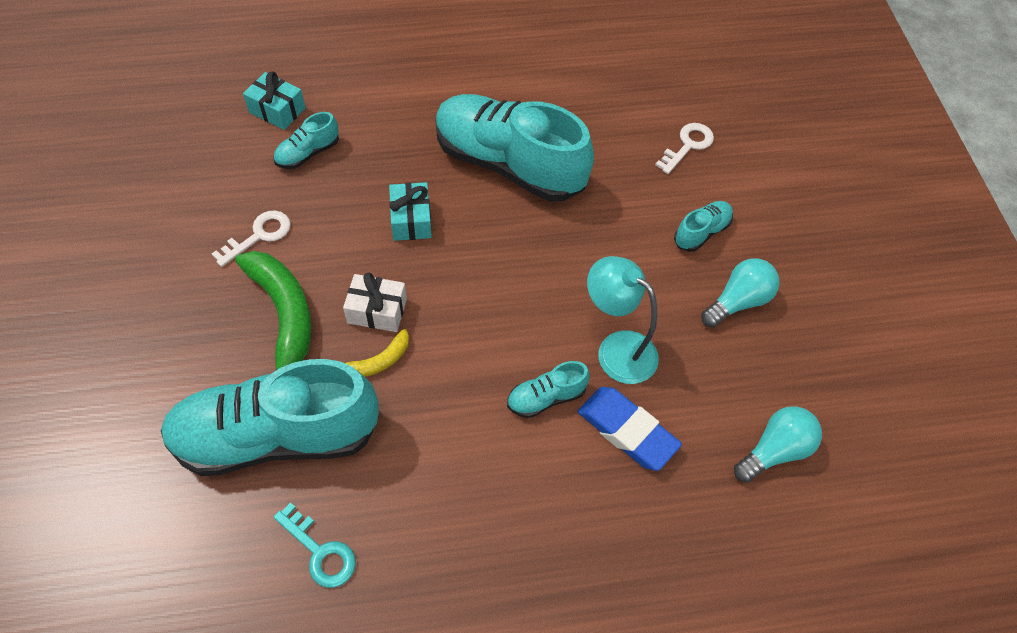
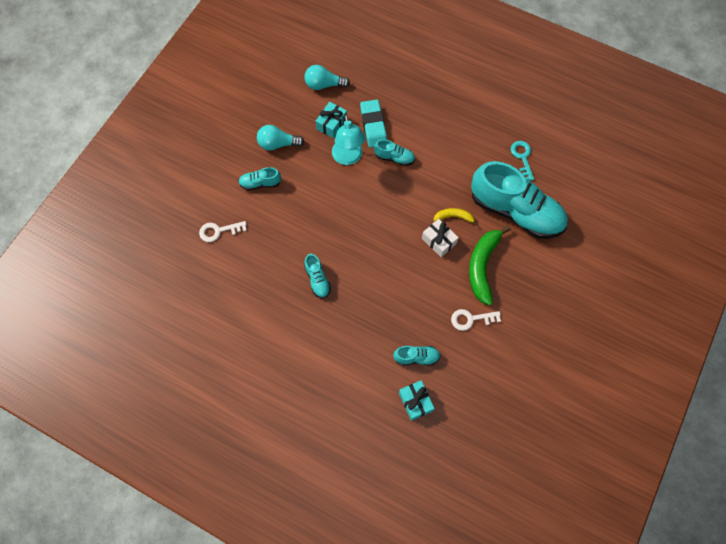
camera: 140 degrees left, 10 degrees up
turquoise gift [389,182,432,241] -> turquoise gift moved to [316,102,347,138]
turquoise shoe [435,94,594,202] -> turquoise shoe [304,254,331,298], size x0.42
blue eraser [578,387,682,471] -> turquoise eraser [360,100,387,148]

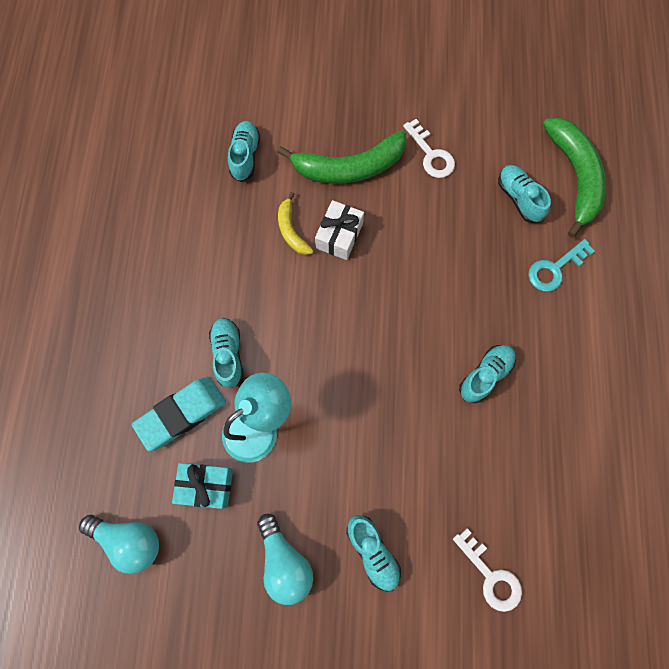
camera: 115 degrees left, 5 degrees up
turquoise light bulb [304,65,350,90] -> turquoise light bulb turned 45 degrees counterclockwise [79,515,159,574]
turquoise gift [399,380,434,421] -> green banana [543,118,606,238]
turquoise shoe [471,161,568,239] -> turquoise shoe [228,121,260,182], size x0.42
turquoise key [511,141,534,181] -> turquoise key moved to [528,239,595,292]

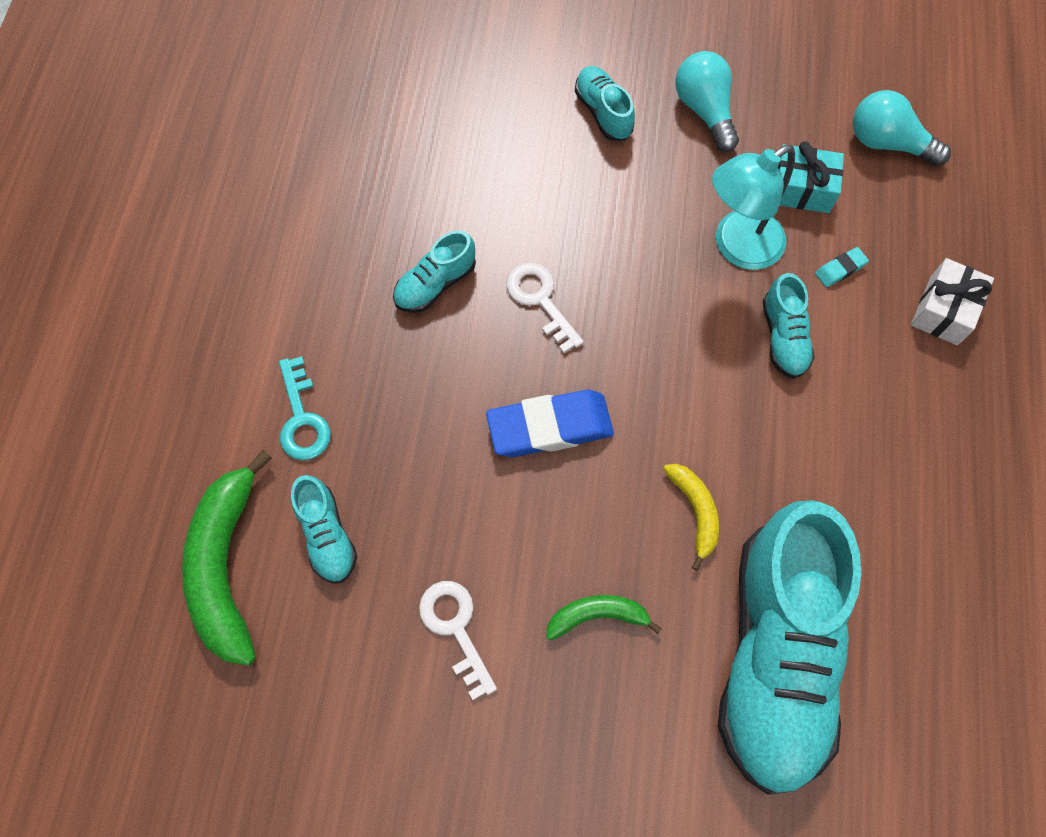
camera: 175 degrees left, 5 degrees down
turquoise eraser [132,377,226,451] -> turquoise eraser [815,247,869,287], size x0.44
turquoise shoe [228,121,260,182] -> turquoise shoe [718,500,861,795], size x2.36
green banana [277,131,406,184] -> green banana [546,595,662,641], size x0.52
white gift [315,200,364,260] -> white gift moved to [911,258,994,345]
white key [453,528,522,612] -> white key moved to [506,263,584,353]
turquoise key [528,239,595,292] -> turquoise key turned 105 degrees clockwise [279,356,331,460]
none -> blue eraser [486,390,614,457]

